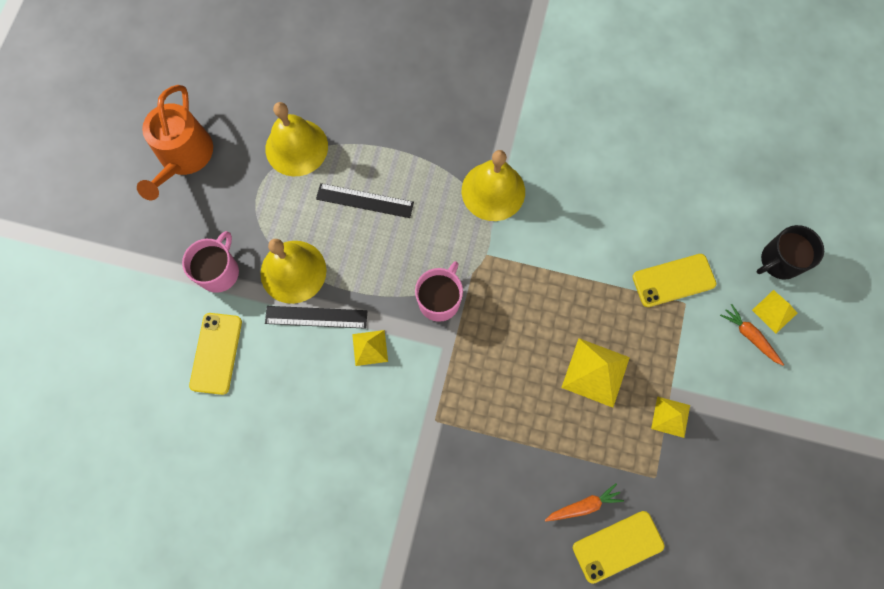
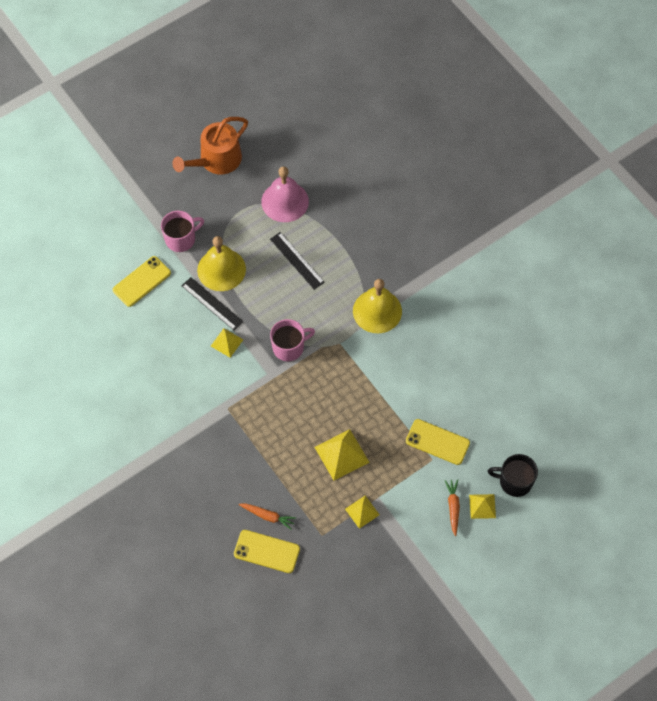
camera: 40 degrees right, 10 degrees down
yellow bell [265,102,328,176] -> pink bell [261,166,309,222]

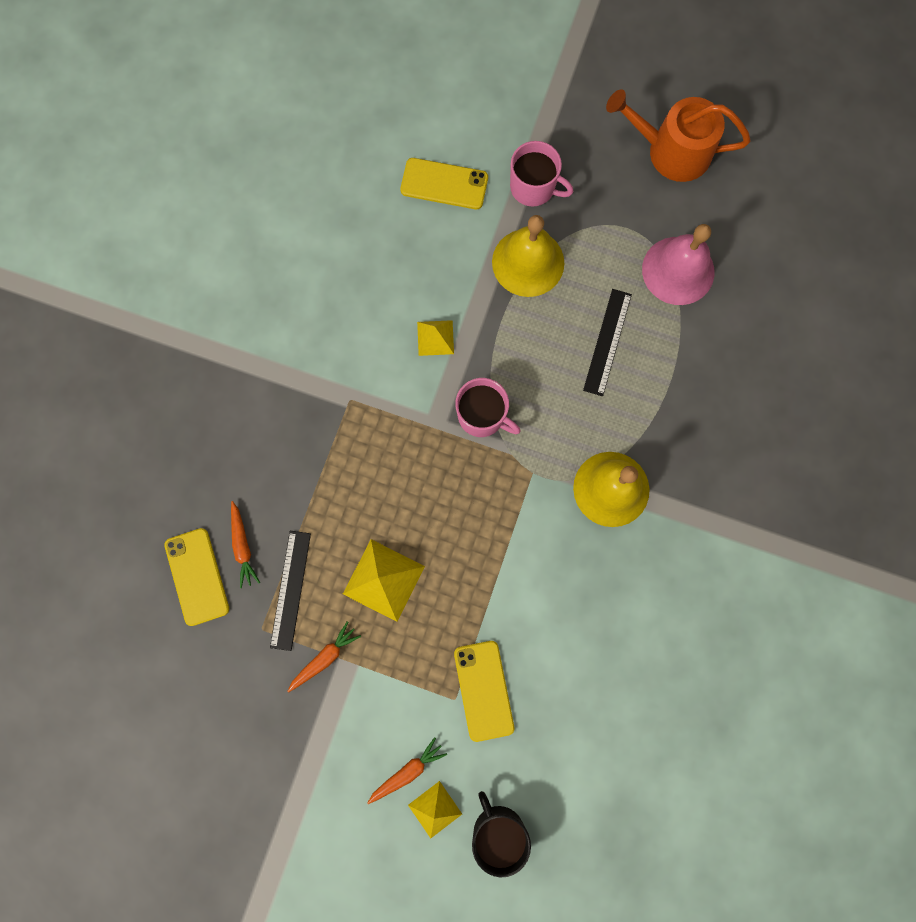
camera: 55 degrees right, 15 degrees up
black ruler [182,277,243,331] -> black ruler moved to [270,531,311,651]
yellow pyramid [345,496,380,529] -> orange carrot [287,622,361,693]

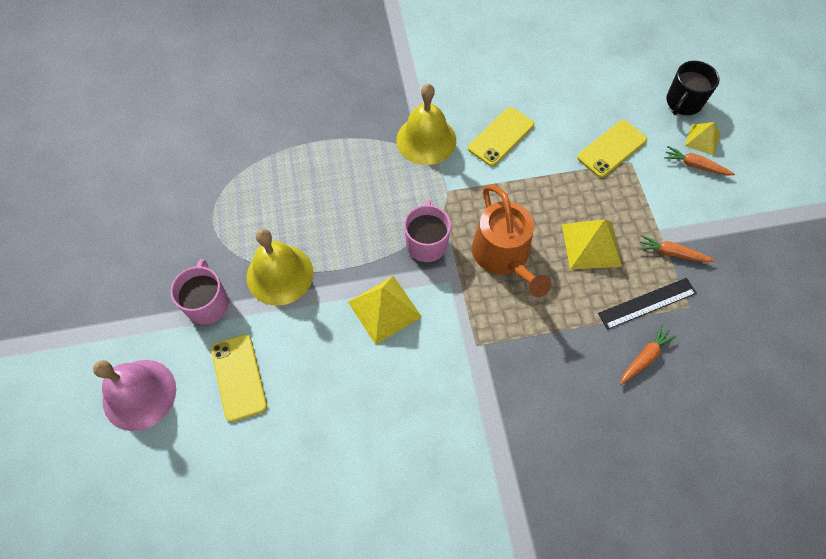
camera: 120 degrees left, 15 degrees down
yellow phone [164,528,229,626] -> yellow phone moved to [468,107,534,166]
yellow pyramid [417,320,454,356] -> yellow pyramid [348,276,422,345], size x1.64
black ruler [583,289,632,396] -> none
orange watering can [606,89,751,182] -> orange watering can moved to [472,185,551,297]
pink bell [642,224,715,305] -> pink bell moved to [93,360,176,431]

